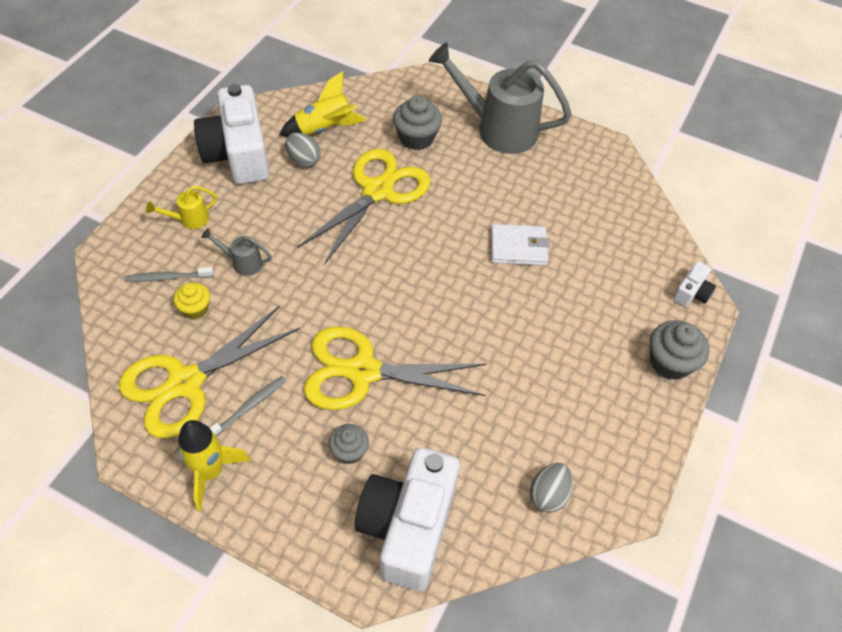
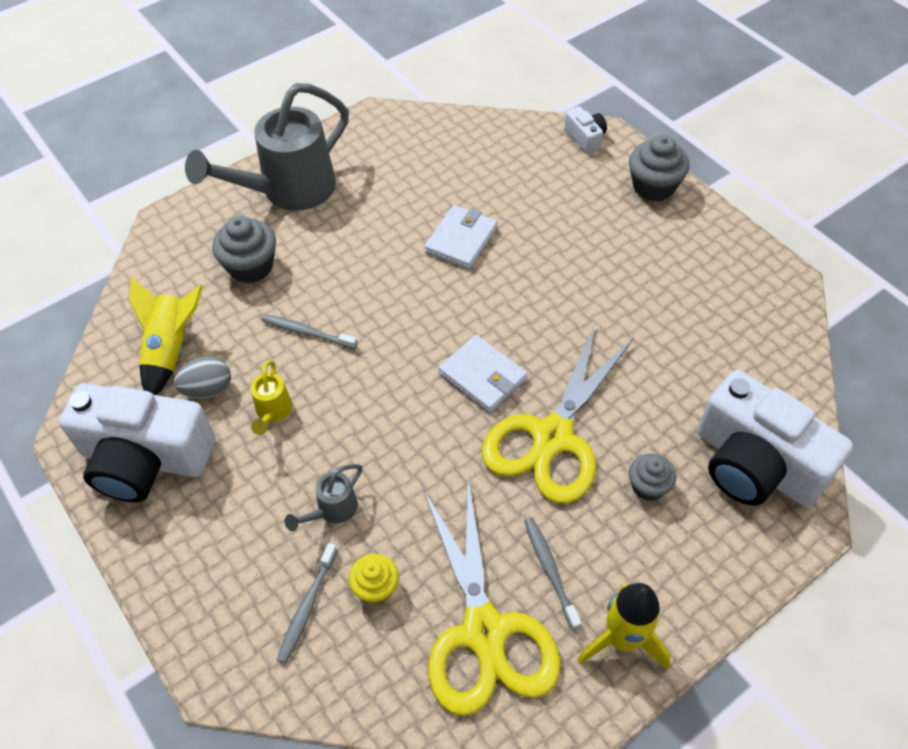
camera: 60 degrees left, 0 degrees up
yellow watering can [146,186,217,229] -> yellow watering can moved to [251,360,292,435]
yellow scissors [297,149,430,265] -> grey toothbrush [261,314,357,349]
grey egg [530,463,573,513] -> none
none -> white wallet [438,335,527,413]

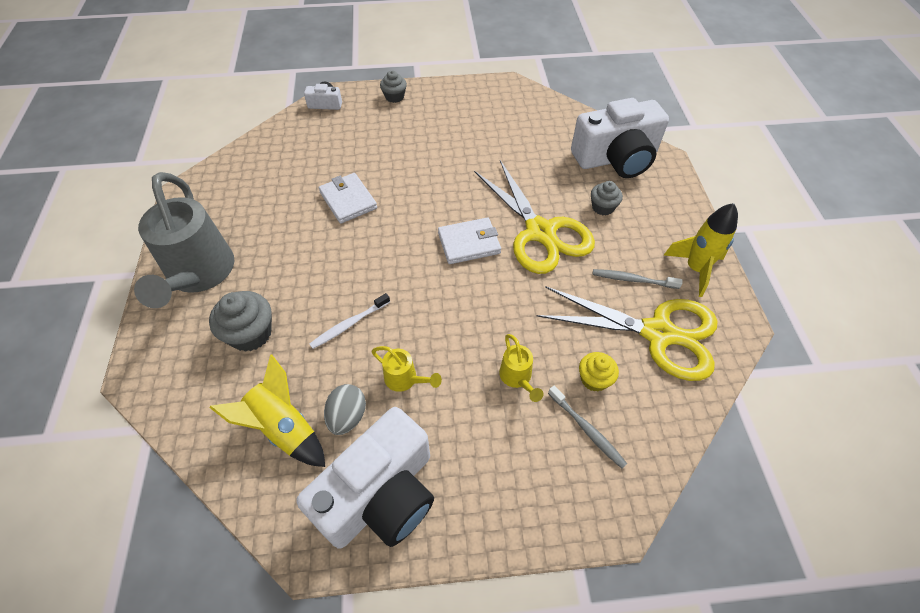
camera: 60 degrees left, 0 degrees up
grey toothbrush [261,314,357,349] -> white toothbrush [310,293,390,349]
grey watering can [285,464,362,531] -> yellow watering can [499,334,543,402]
grey cupcake [629,135,689,202] -> grey cupcake [380,71,407,103], size x0.63

